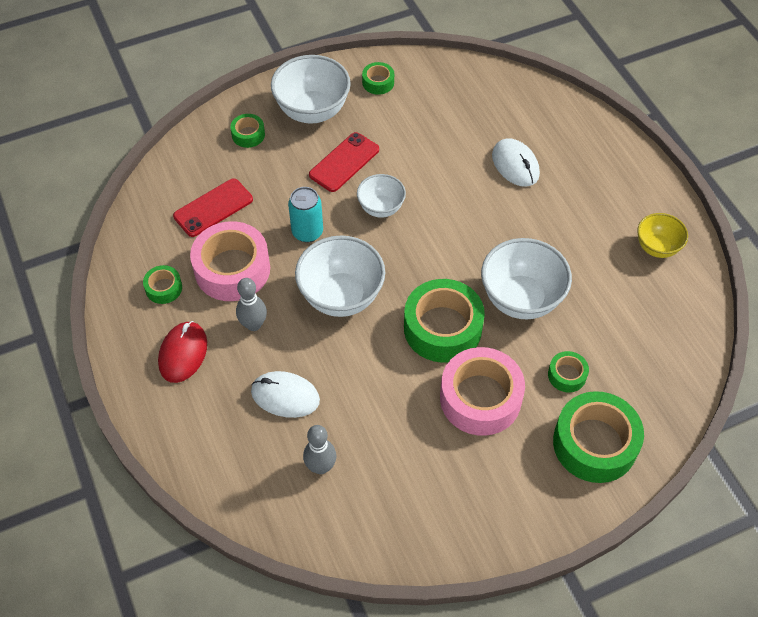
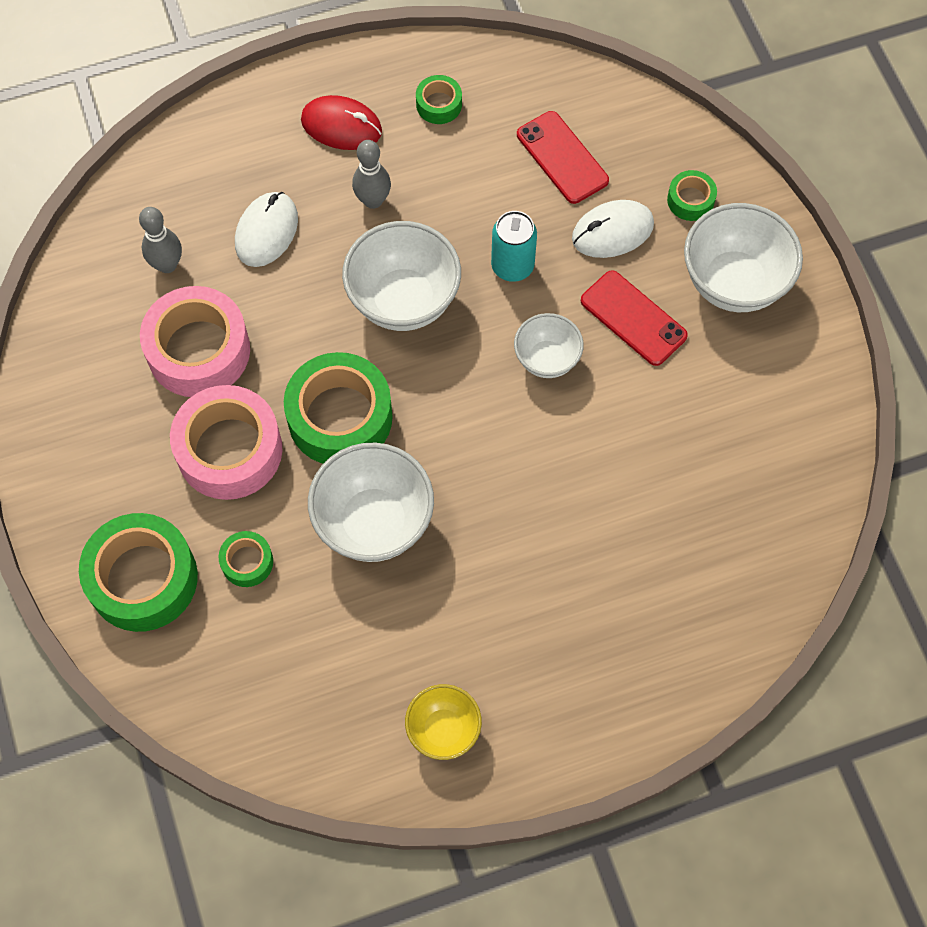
camera: 95 degrees right, 10 degrees up
pink tape [190,221,270,301] -> pink tape moved to [140,286,250,397]
green tape [362,62,394,95] -> none
white mouse [492,138,540,187] -> white mouse moved to [572,200,654,258]

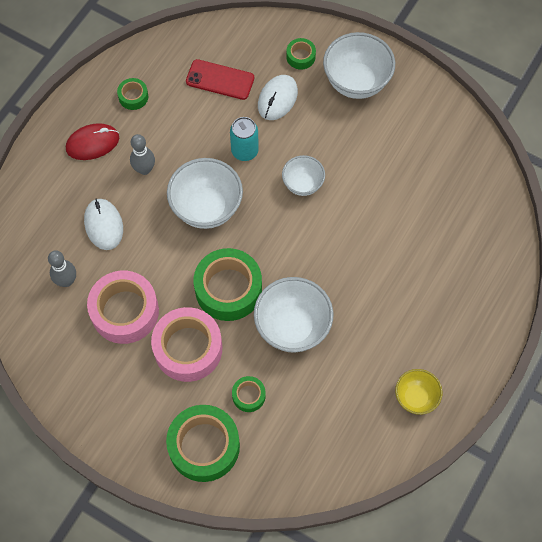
camera: 40 degrees left, 0 degrees up
red phone [581,270,688,366] -> none

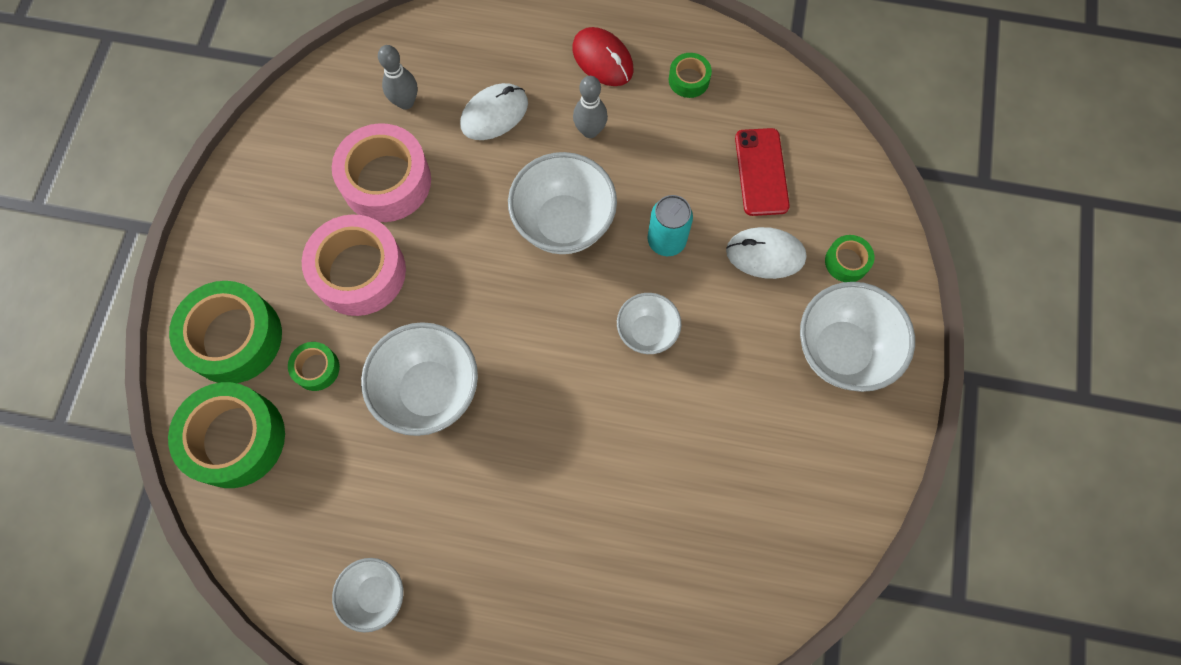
camera: 70 degrees right, 5 degrees up
green tape [194,248,262,321] -> green tape moved to [168,382,285,488]
yellow bowl [395,369,442,415] -> white bowl [332,558,404,633]

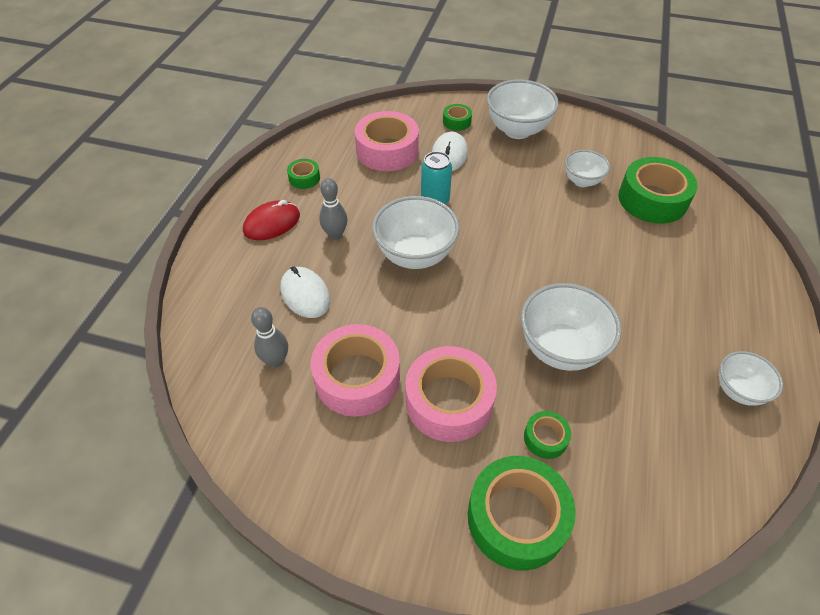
camera: 85 degrees left, 20 degrees down
green tape [168,382,285,488] -> green tape moved to [618,157,698,224]
white bowl [617,293,681,354] -> white bowl moved to [565,150,610,187]
red phone [735,128,790,216] -> pink tape [355,111,419,171]

